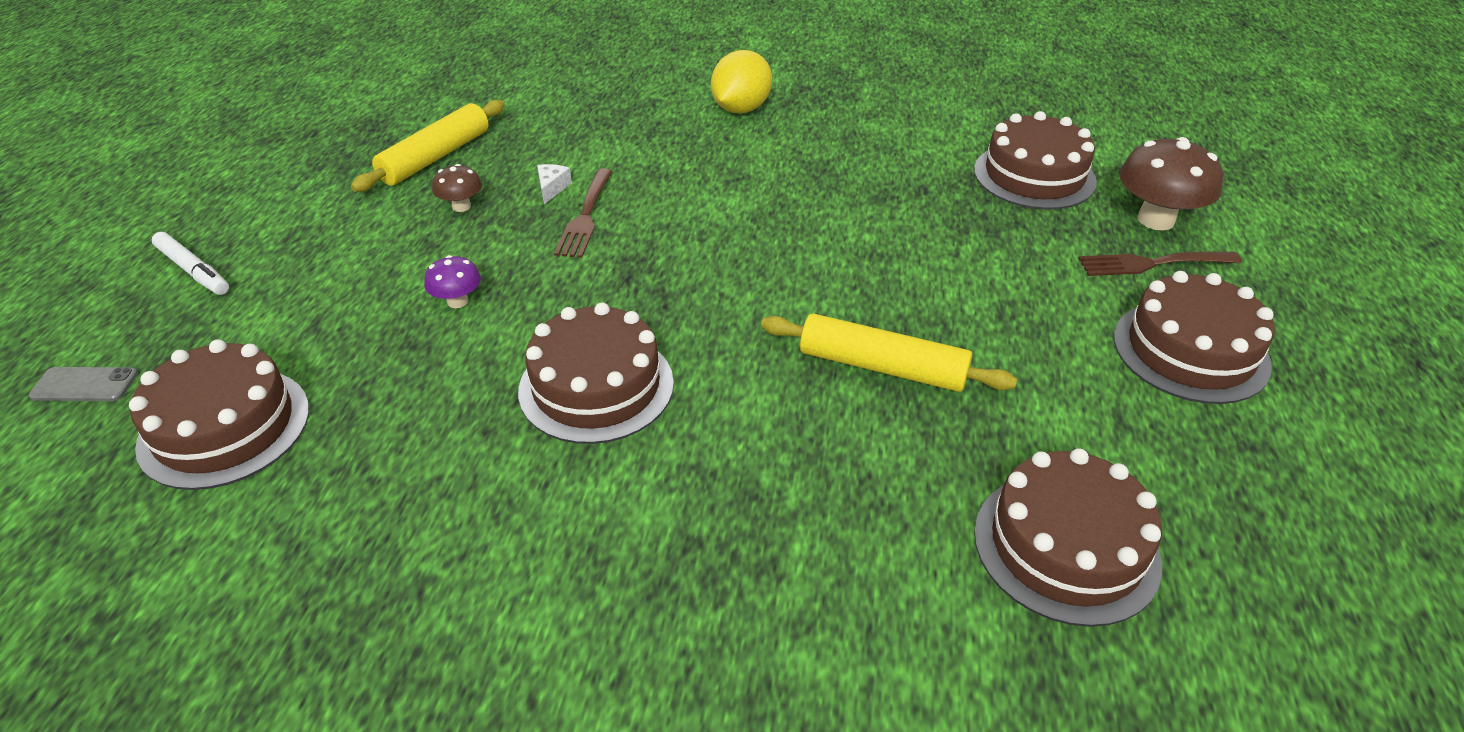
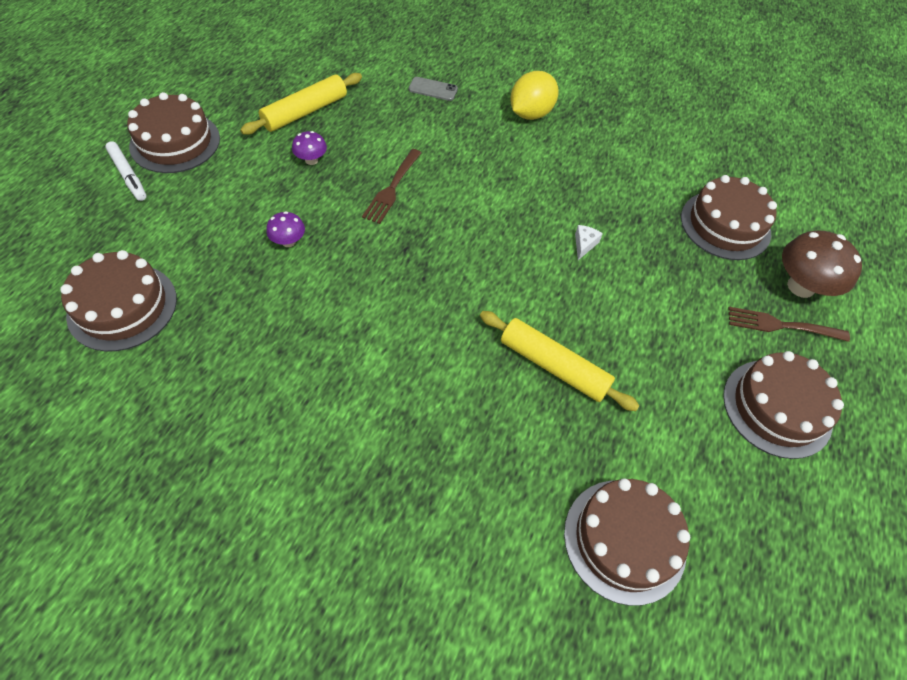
camera: 10 degrees right, 15 degrees up
grey phone [29,367,138,401] -> grey phone moved to [409,77,458,101]
brown mushroom [432,164,482,212] -> purple mushroom [292,131,327,165]
brown cake [518,302,674,444] -> brown cake moved to [127,92,220,173]
white cheese [537,164,572,204] -> white cheese moved to [575,225,603,260]

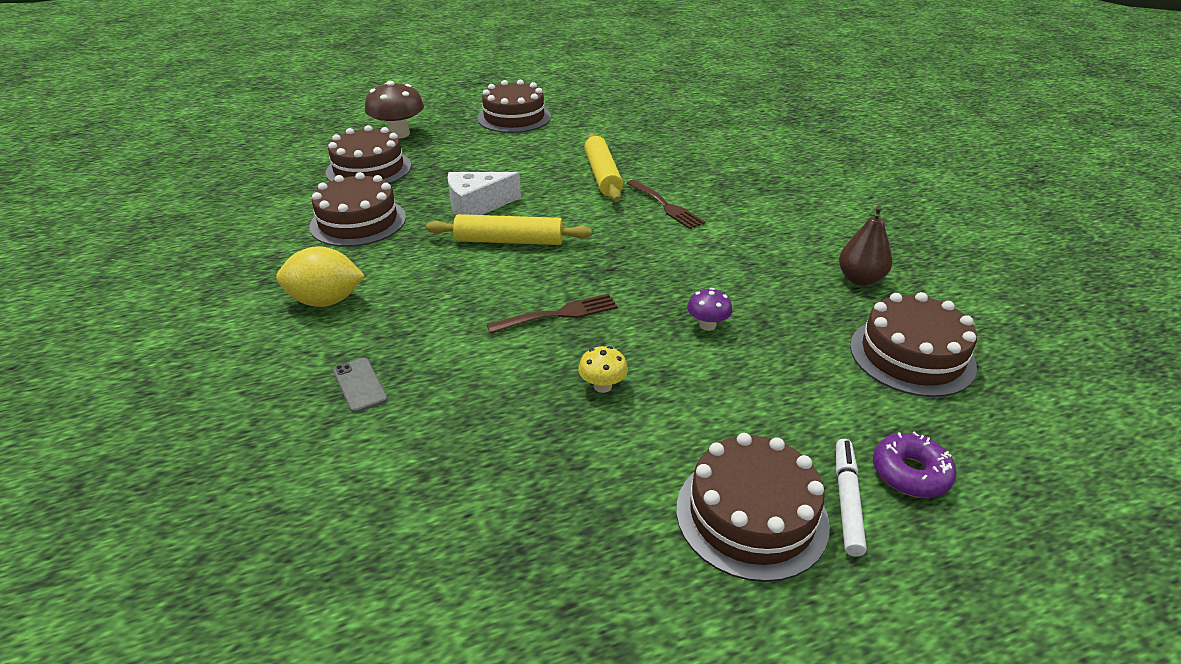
camera: 130 degrees left, 20 degrees down
yellow rolling pin [240,73,362,135] -> yellow rolling pin moved to [426,214,592,245]
purple mushroom [292,131,327,165] -> yellow mushroom [578,346,628,393]
brown cake [564,478,690,606] -> brown cake moved to [309,172,406,247]
white cheese [575,225,603,260] -> white cheese [448,172,521,215], size x2.12
brown fork [728,307,850,342] -> brown fork moved to [627,180,705,229]
none -> brown pear [839,206,892,286]
none -> purple donut [873,432,957,498]

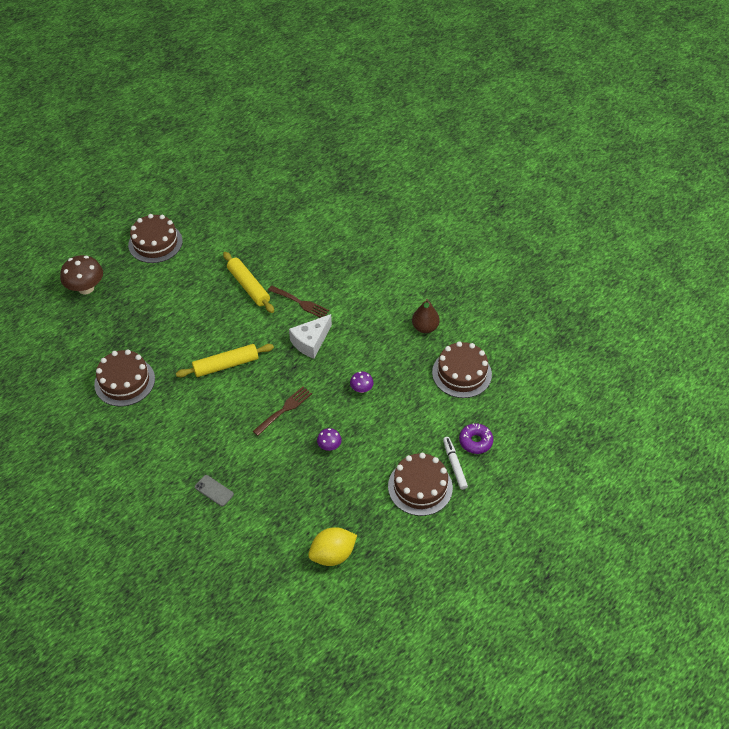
camera: 25 degrees left, 15 degrees up
yellow lemon [276,246,365,307] -> yellow lemon moved to [308,527,357,566]
brown cake [326,125,411,184] -> none
white cheese [448,172,521,215] -> white cheese moved to [289,314,332,359]
yellow mushroom [578,346,628,393] -> purple mushroom [317,428,342,451]

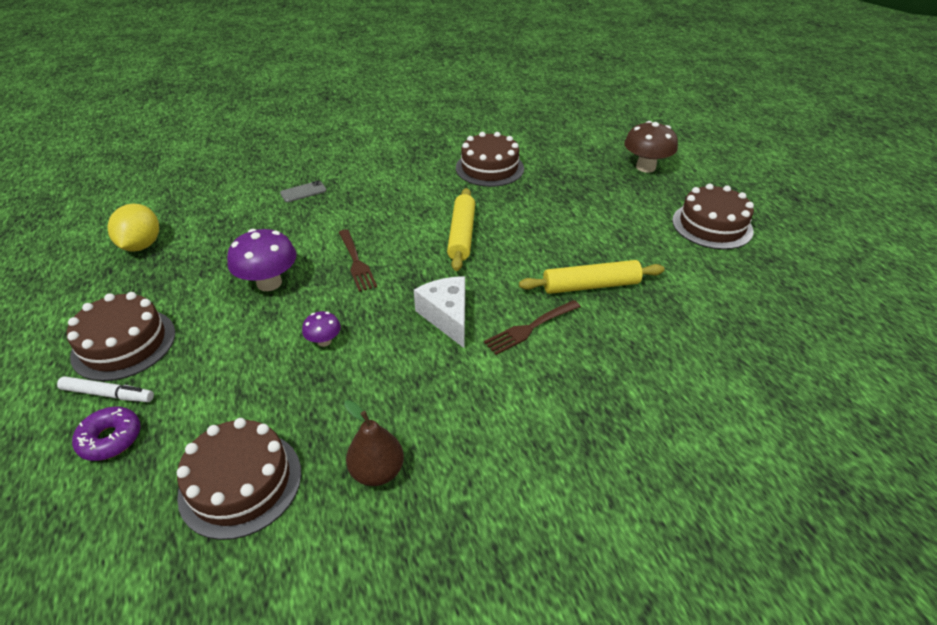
camera: 115 degrees right, 10 degrees down
purple mushroom [317,428,342,451] -> purple mushroom [227,229,297,291], size x1.92

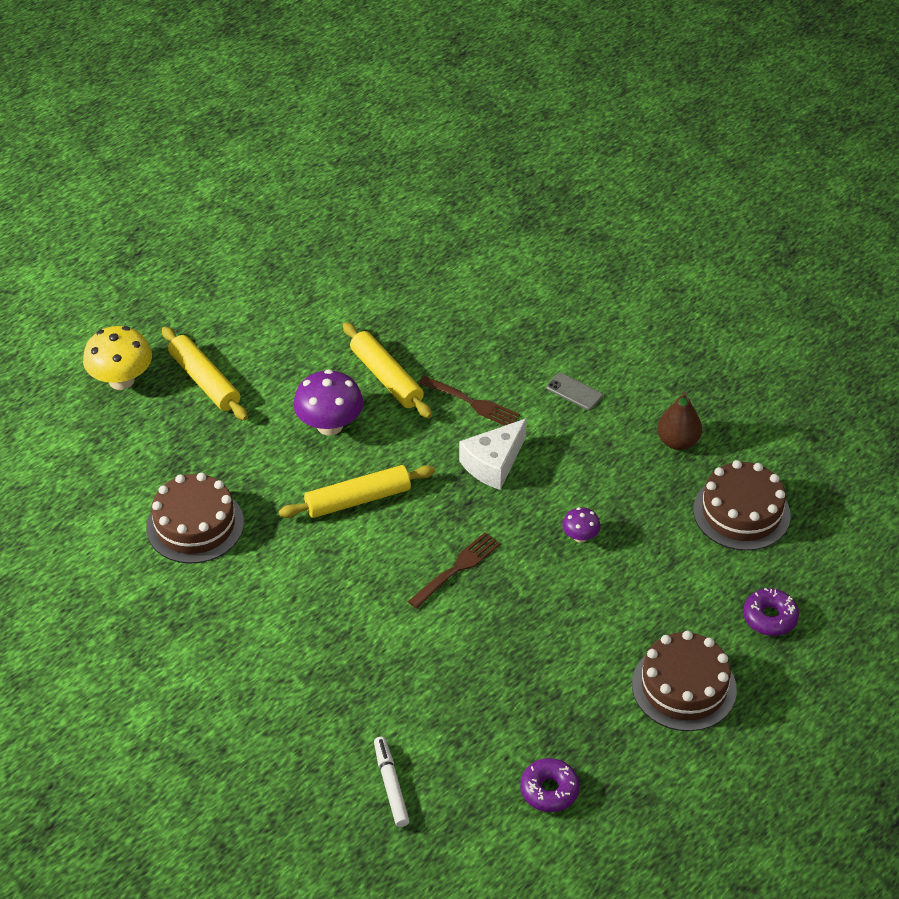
camera: 115 degrees left, 5 degrees up
white marker [57,376,154,402] -> white marker moved to [374,737,410,827]
yellow lemon [108,204,159,252] -> purple donut [520,758,580,812]
purple mushroom [227,229,297,291] -> purple mushroom moved to [293,369,364,435]
grey phone [280,181,327,202] -> grey phone moved to [546,373,603,410]
brown mushroom [624,121,678,173] -> yellow mushroom [83,326,152,390]
brown cake [672,184,754,250] -> none
none -> yellow rolling pin [162,327,248,421]

